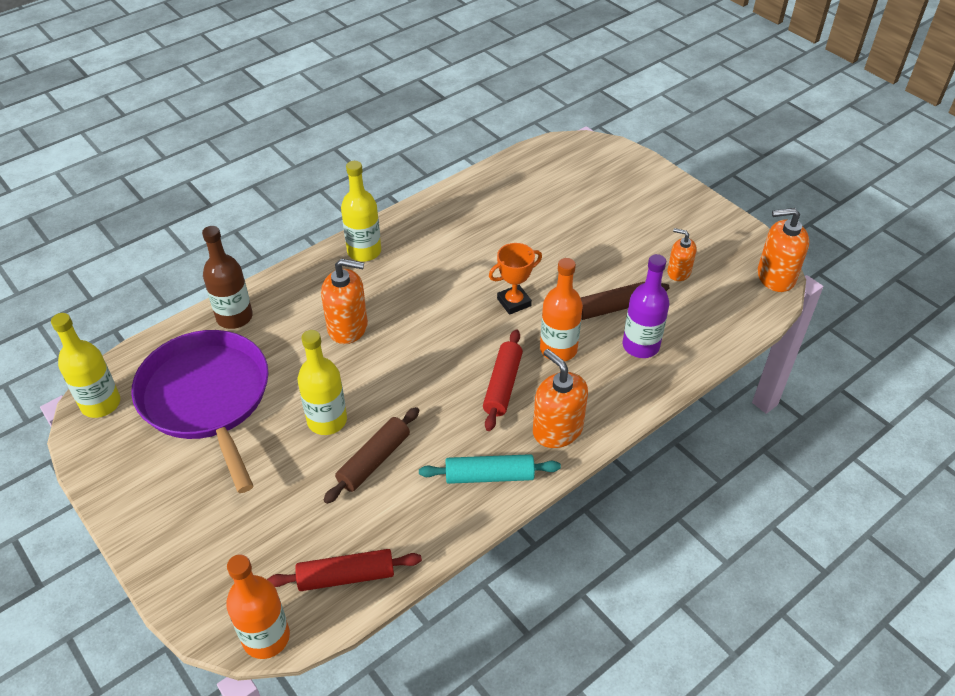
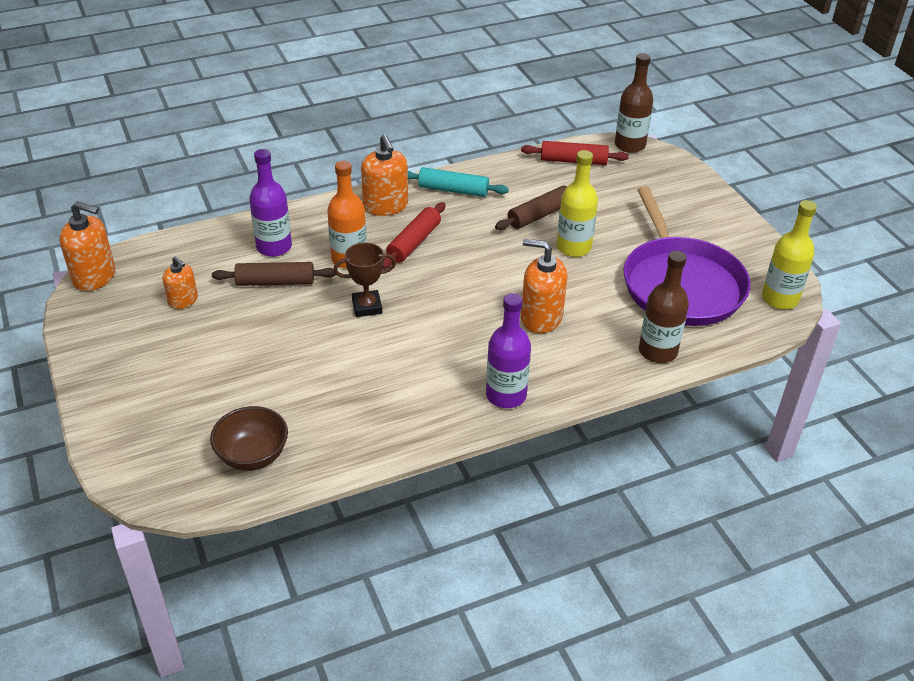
camera: 165 degrees left, 5 degrees down
orange bottle [226,554,290,659] -> brown bottle [615,53,653,153]
yellow bottle [341,161,381,262] -> purple bottle [486,293,531,408]
orange trophy [489,243,542,315] -> brown trophy [333,242,396,317]
none -> brown bowl [210,406,288,471]

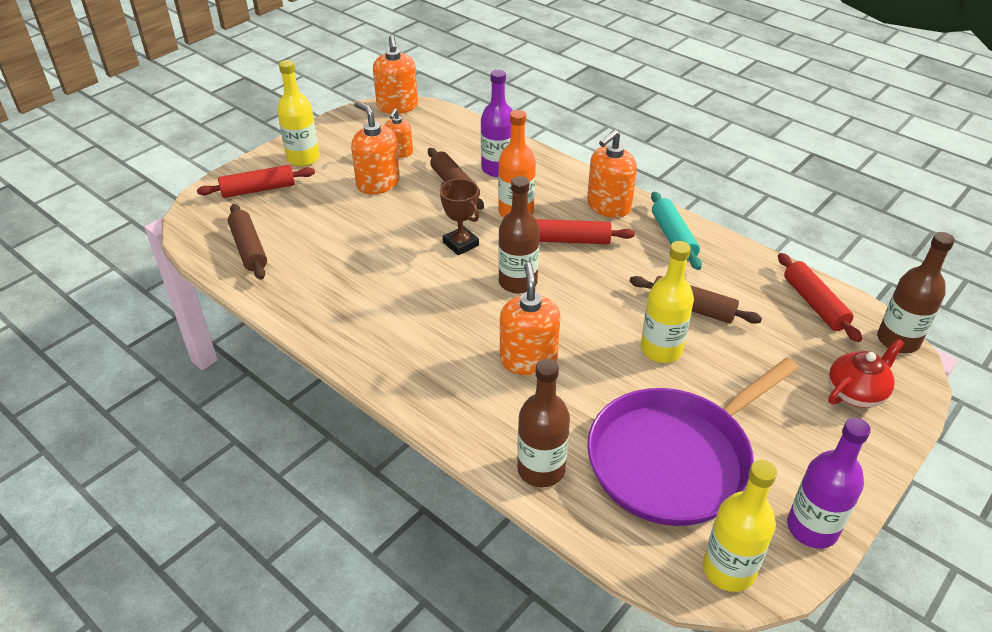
camera: 65 degrees right, 0 degrees up
brown bowl [210,406,288,471] -> brown rolling pin [228,204,267,280]
purple bottle [486,293,531,408] -> purple bottle moved to [787,418,871,549]
none -> red rolling pin [197,165,315,198]
none -> yellow bottle [277,60,320,166]
none -> orange soap dispenser [351,101,400,194]
none -> brown bottle [498,176,540,293]
none -> red teapot [828,339,904,408]

